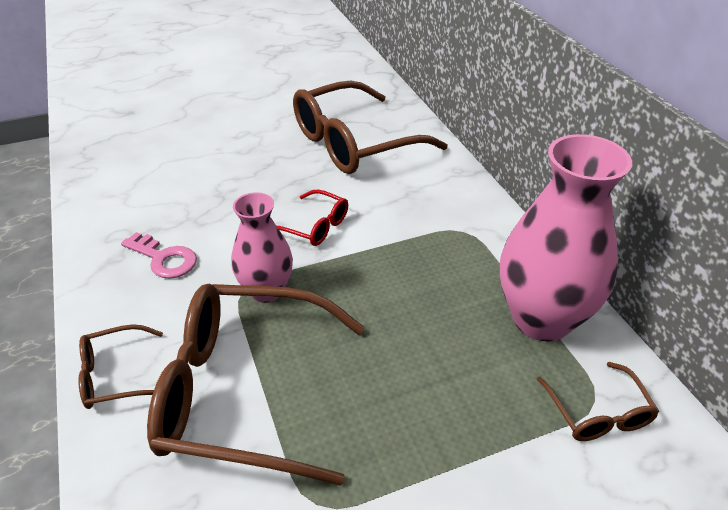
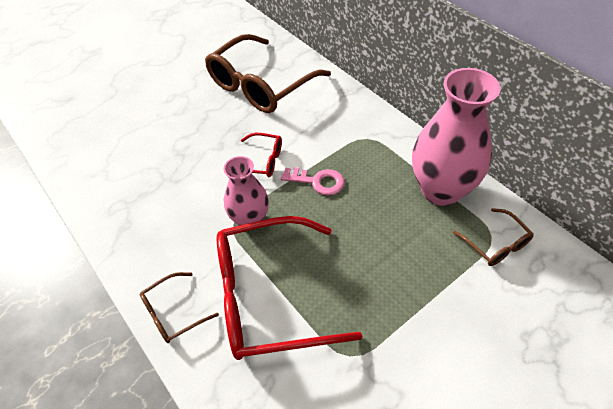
camera: 15 degrees left, 10 degrees up
pink key [121,232,197,279] -> pink key moved to [281,167,345,196]
brown glasses [147,283,365,486] -> red glasses [217,216,362,360]

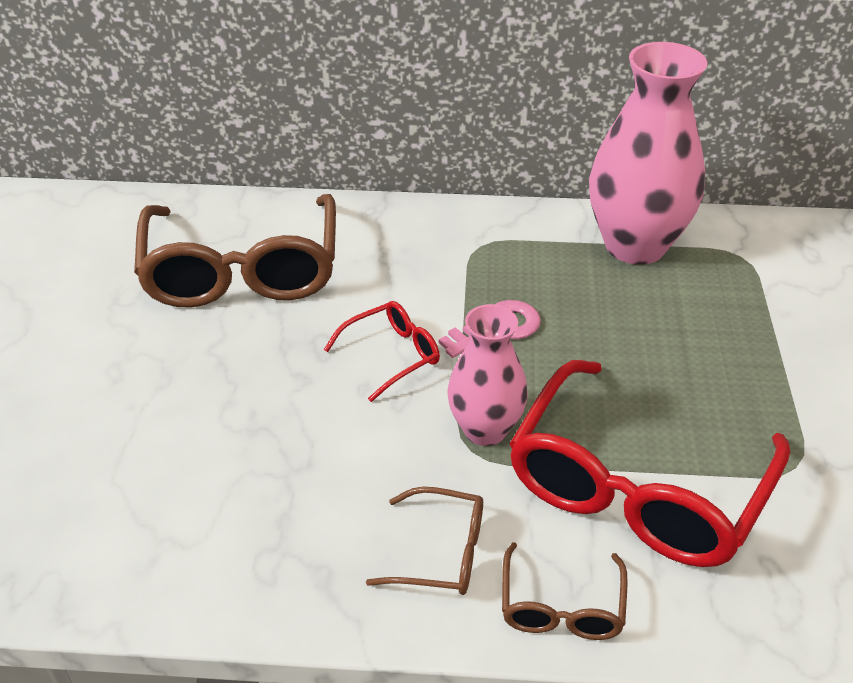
camera: 50 degrees left, 10 degrees down
brown glasses [453,208,534,266] -> brown glasses moved to [366,486,483,595]

